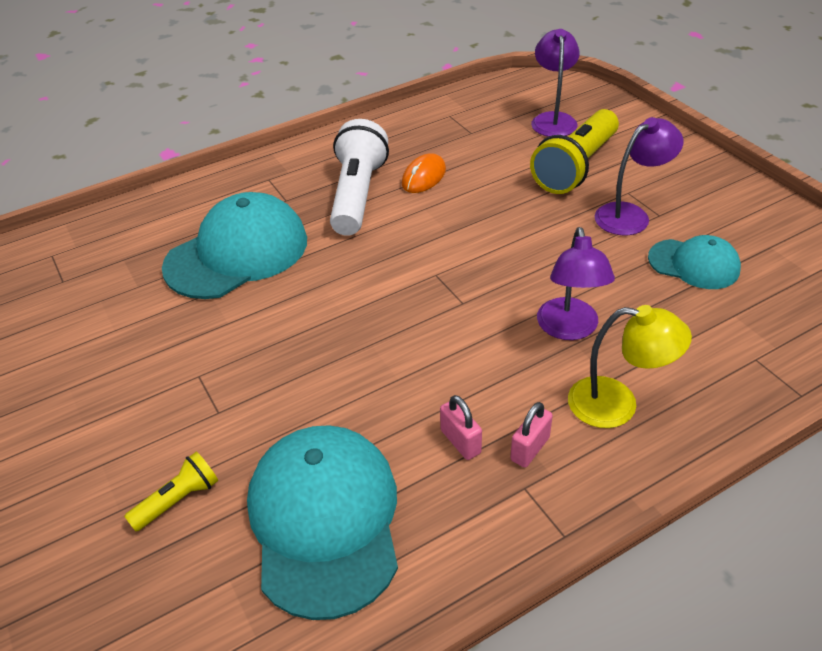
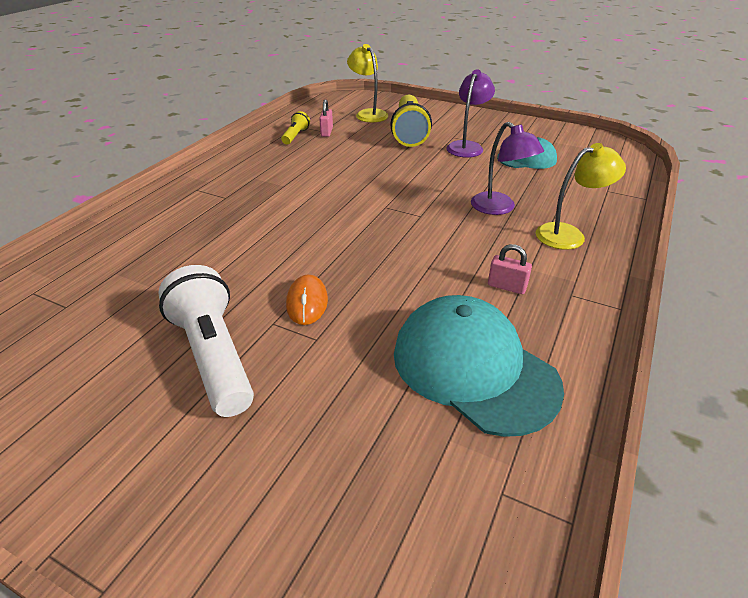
camera: 35 degrees left, 5 degrees down
yellow flashlight [124,452,218,531] -> yellow flashlight moved to [281,111,310,144]
turquoise cap [162,192,307,299] -> none
white flashlight [330,119,389,236] -> white flashlight moved to [158,265,254,417]
orange mouse [402,153,446,193] -> orange mouse moved to [286,275,328,325]
pink padlock [510,402,553,467] -> pink padlock moved to [319,100,333,137]
purple lamp [531,29,580,137] -> yellow lamp [347,44,388,122]

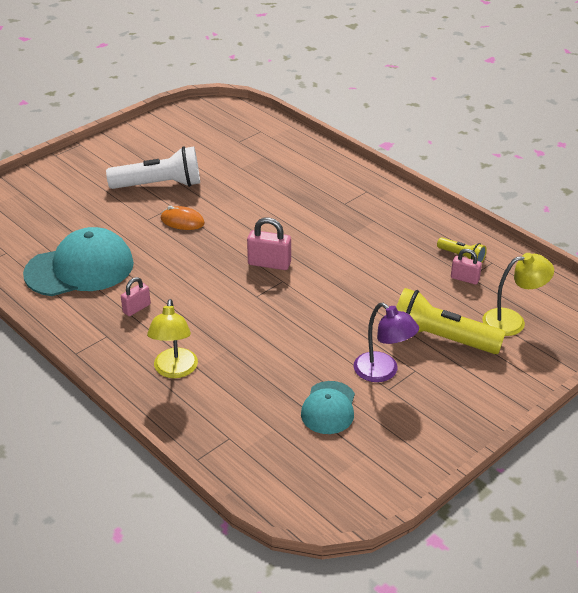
camera: 110 degrees right, 0 degrees up
purple lamp [471,122,544,215] -> none
none -> pink padlock [247,218,291,270]

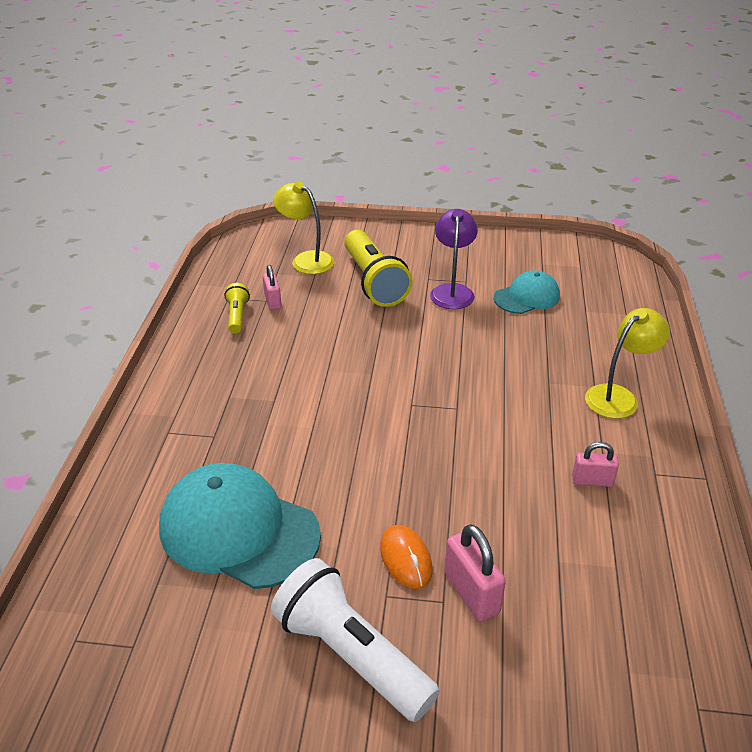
camera: 130 degrees left, 0 degrees up
turquoise cap [23,227,134,296] -> turquoise cap moved to [159,463,321,589]
pink padlock [247,218,291,270] -> pink padlock moved to [445,524,506,622]

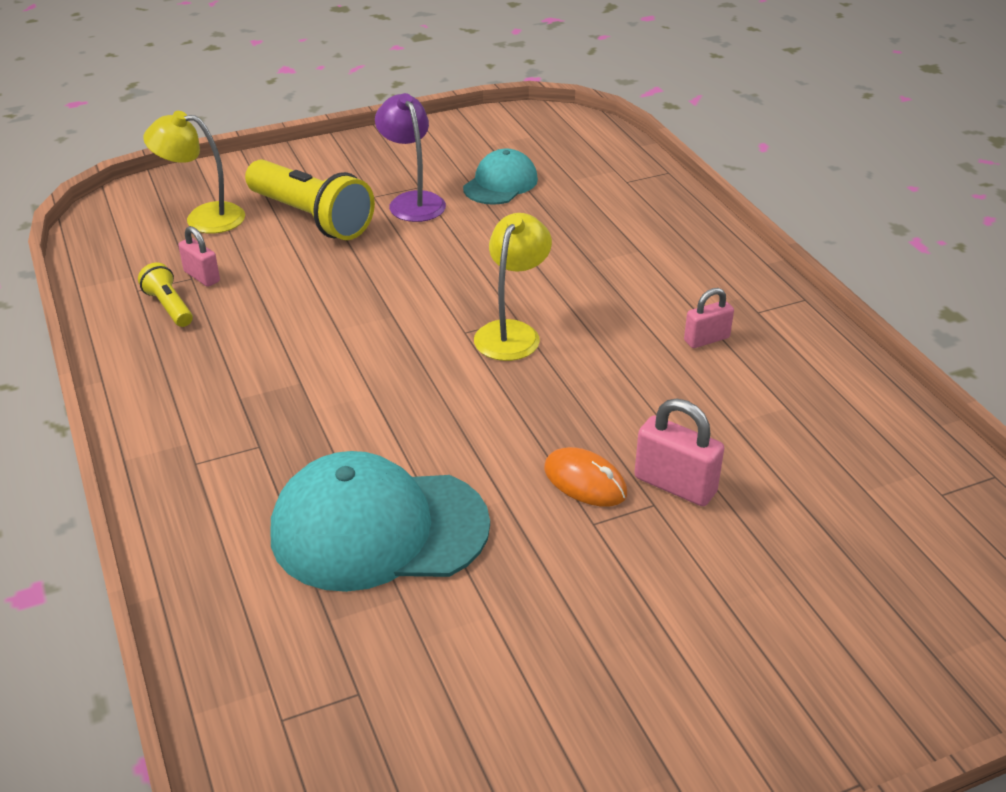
camera: 30 degrees left, 0 degrees up
white flashlight [271,558,440,722] -> none
yellow lamp [585,308,670,419] -> yellow lamp moved to [474,213,552,361]

